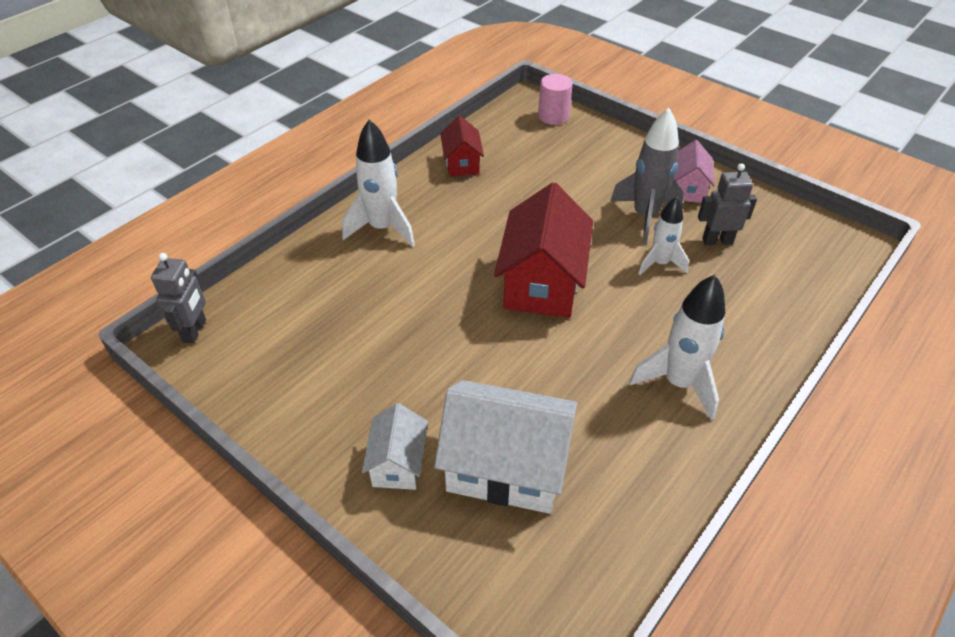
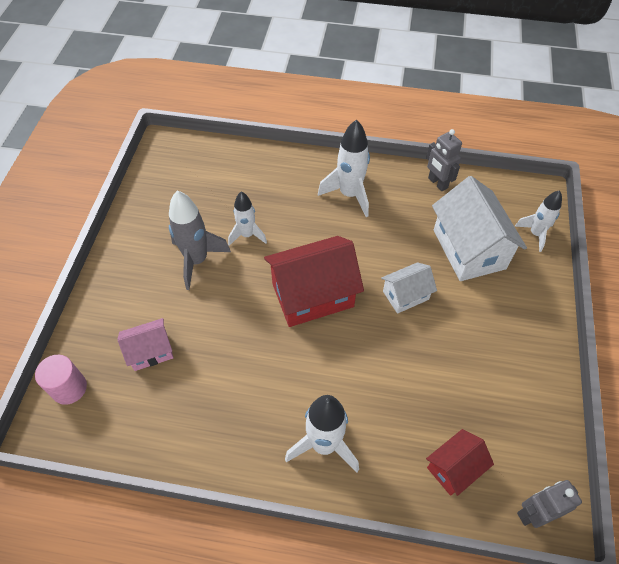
camera: 120 degrees left, 10 degrees up
white house [362,403,428,490] -> white house moved to [381,262,437,314]
red house [441,116,484,176] -> red house moved to [426,429,494,496]
pink house [674,140,715,203] -> pink house moved to [117,318,174,371]
grey robot [698,163,757,245] -> grey robot moved to [426,129,462,191]
none -> white rocket [515,190,562,252]

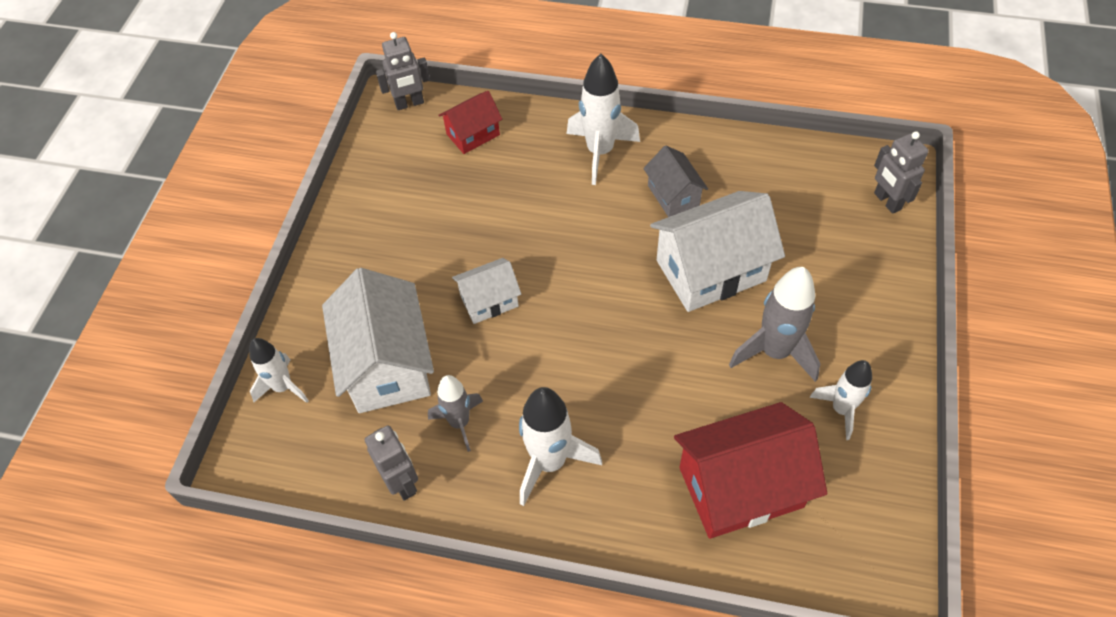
camera: 175 degrees left, 0 degrees up
pink cylinder [35,355,87,405] -> grey robot [874,131,929,214]
pink house [117,318,174,371] -> none
white rocket [228,192,267,246] -> white rocket moved to [809,360,872,440]
red house [264,236,364,327] -> red house moved to [674,402,827,539]
none -> grey rocket [428,375,483,452]
none -> grey house [643,146,708,217]
none -> white house [650,191,785,312]

